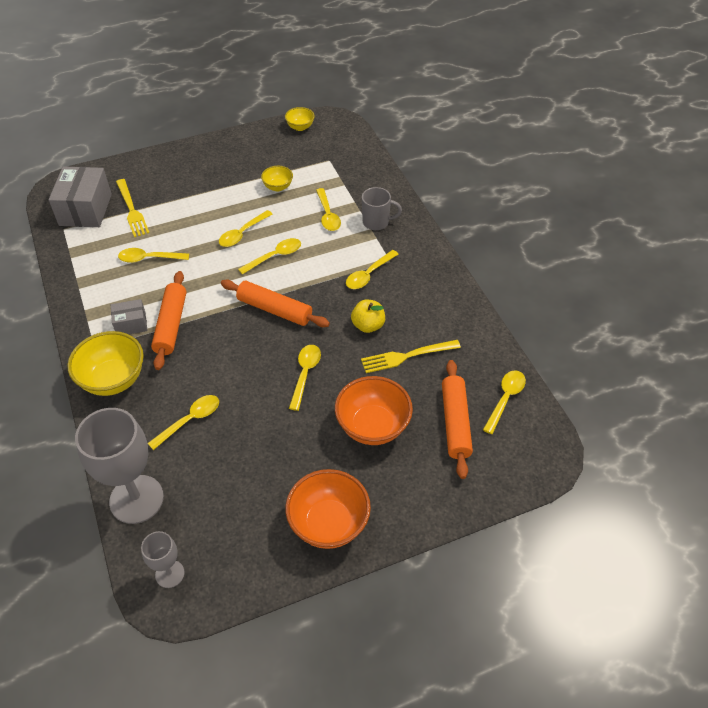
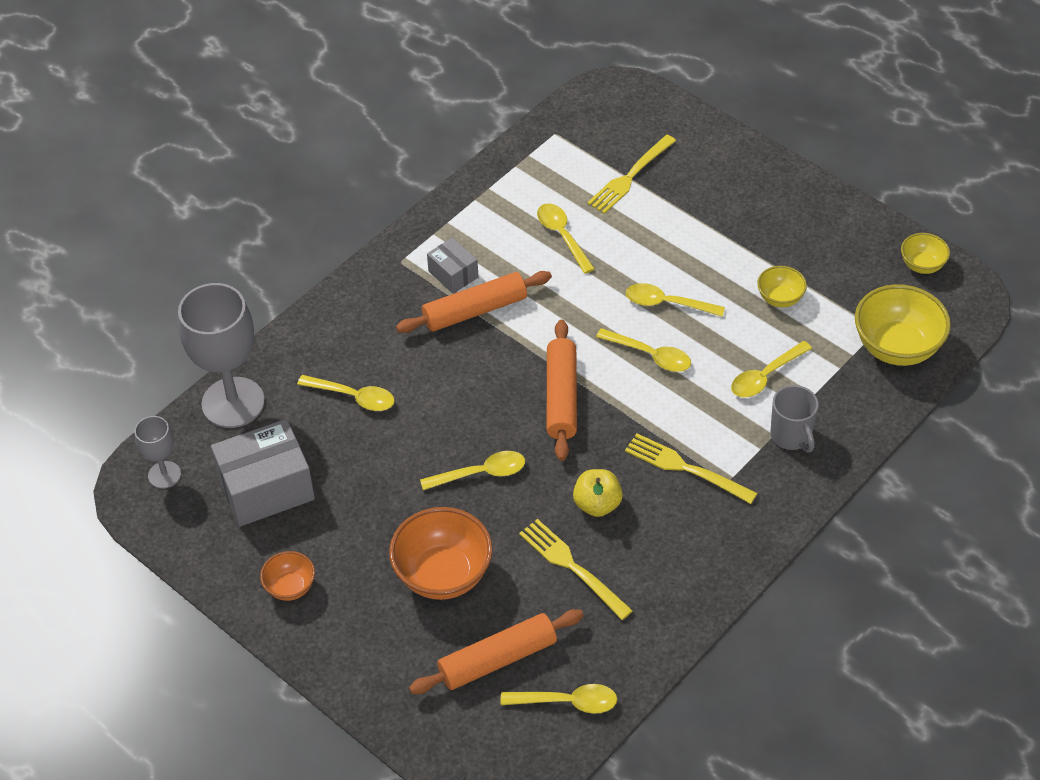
camera: 65 degrees right, 0 degrees up
grey box [49,166,112,227] -> grey box moved to [211,419,315,527]
yellow bowl [67,331,144,396] -> yellow bowl moved to [855,284,951,366]
orange bowl [285,469,371,549] -> orange bowl [260,551,315,601], size x0.53
yellow spoon [346,250,398,289] -> yellow fork [625,434,758,504]

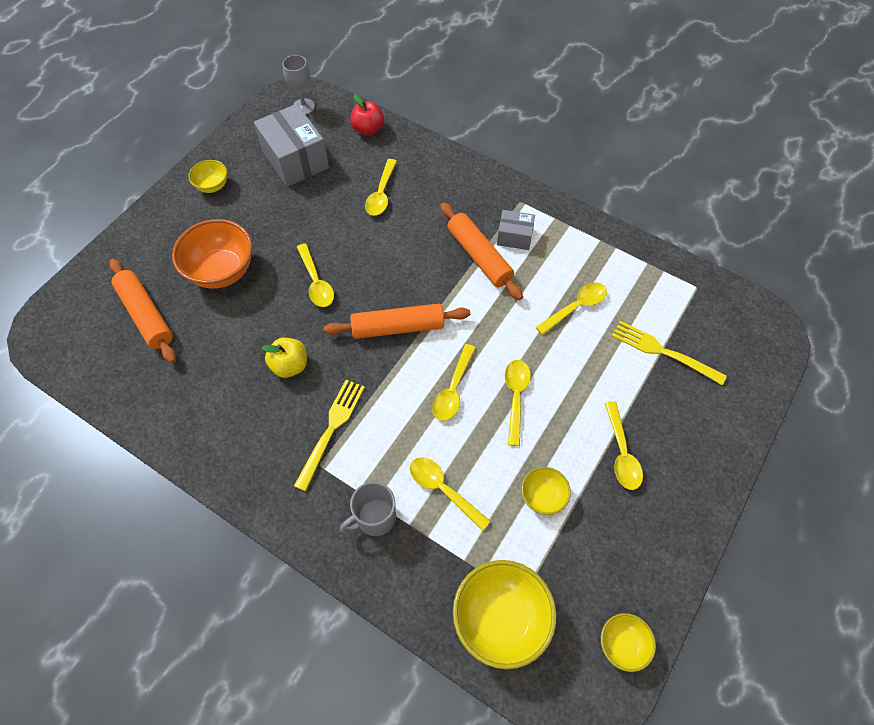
camera: 80 degrees right, 10 degrees up
grey goblet [178,283,265,428] -> red apple [350,94,384,136]
orange bowl [260,551,315,601] -> yellow bowl [188,160,227,193]
grey box [427,237,478,294] -> grey box turned 60 degrees clockwise [497,210,535,250]
yellow spoon [501,684,617,714] -> yellow spoon moved to [605,401,643,490]
yellow fork [519,519,633,620] -> none

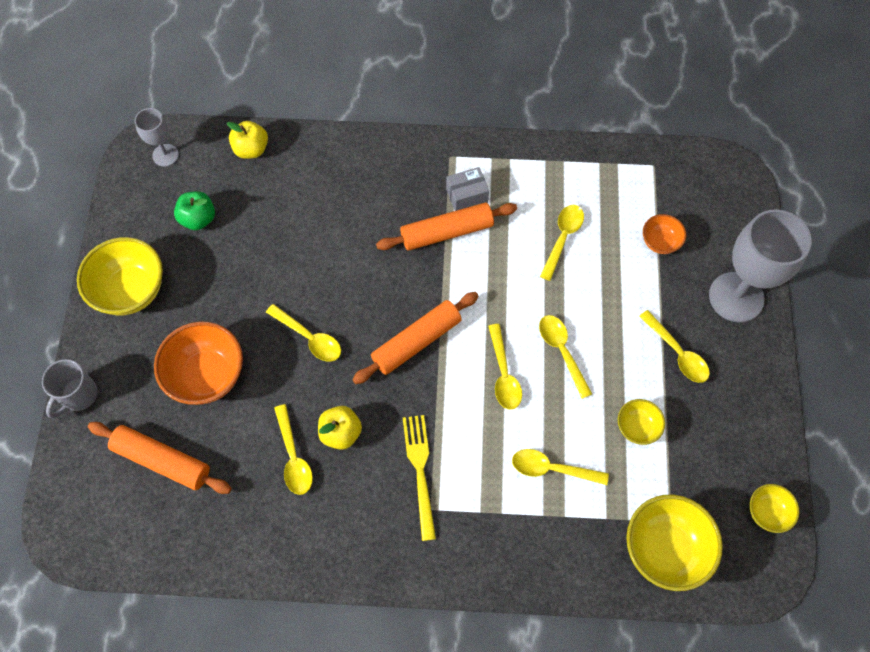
camera: 30 degrees left, 5 degrees up
yellow bowl [188,160,227,193] -> yellow bowl [77,237,163,316], size x1.87
grey box [254,104,329,187] -> green apple [174,191,215,230]
grey mug [340,482,396,536] -> grey mug moved to [42,359,98,419]
red apple [350,94,384,136] -> yellow apple [227,121,268,159]
yellow spoon [365,159,397,216] -> yellow spoon moved to [274,404,313,495]
orange rolling pin [440,202,523,300] -> orange rolling pin turned 45 degrees counterclockwise [376,202,517,251]
yellow fork [612,321,727,385] -> orange bowl [643,214,686,254]
none -> grey goblet [709,209,812,322]

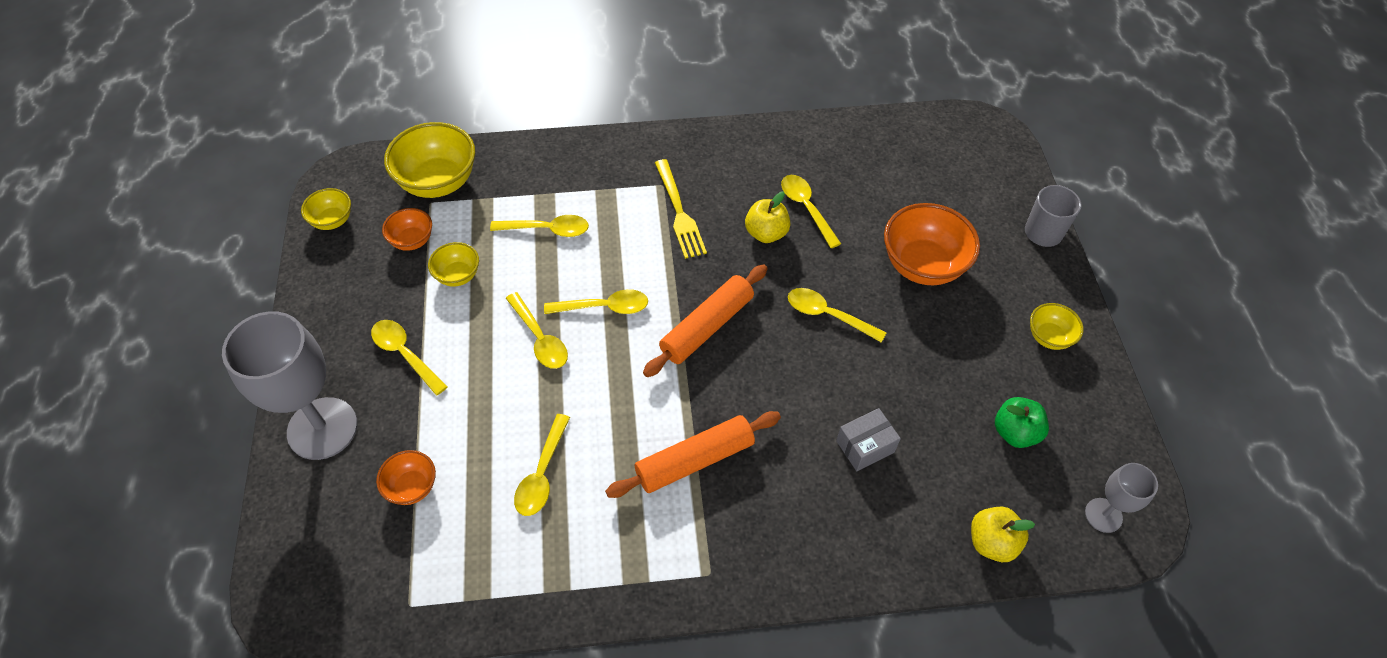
camera: 170 degrees right, 10 degrees down
yellow bowl [77,237,163,316] -> yellow bowl [1030,303,1084,350], size x0.53
orange rolling pin [88,422,232,494] -> none
grey box [446,167,489,211] -> grey box moved to [836,408,901,471]
yellow spoon [488,324,522,410] -> yellow spoon turned 105 degrees clockwise [544,289,648,314]
none -> orange bowl [382,208,432,251]

